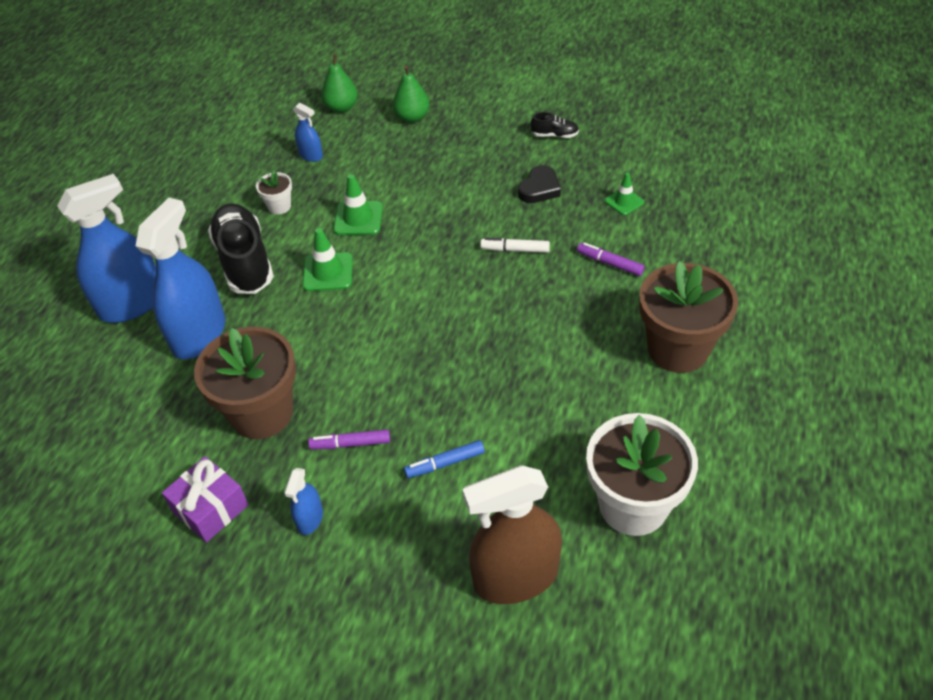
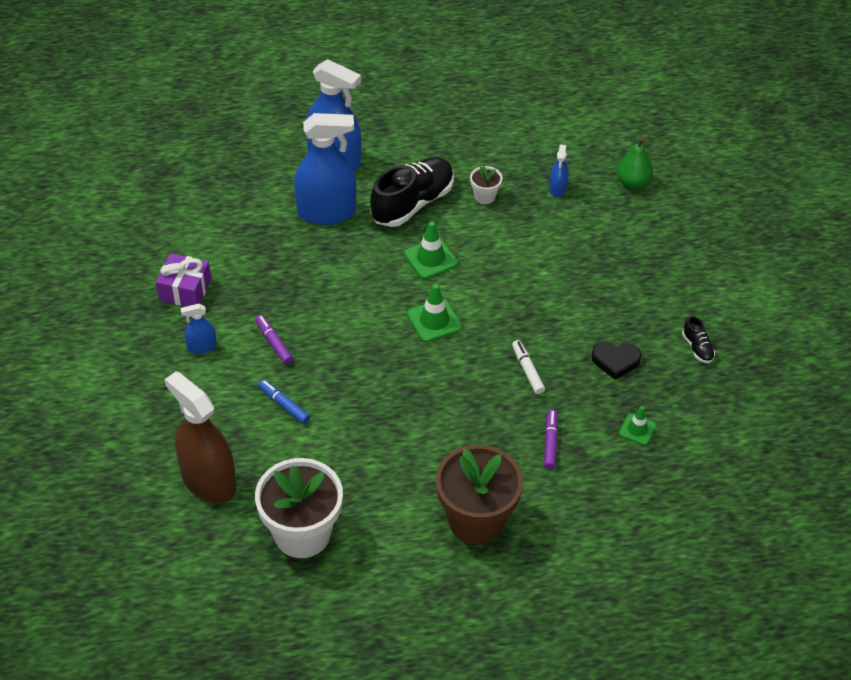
camera: 60 degrees right, 0 degrees up
brown flower pot [194,327,296,439] -> none
green traffic cone [333,174,383,235] -> green traffic cone moved to [407,284,462,342]
green pear [393,66,429,123] -> none

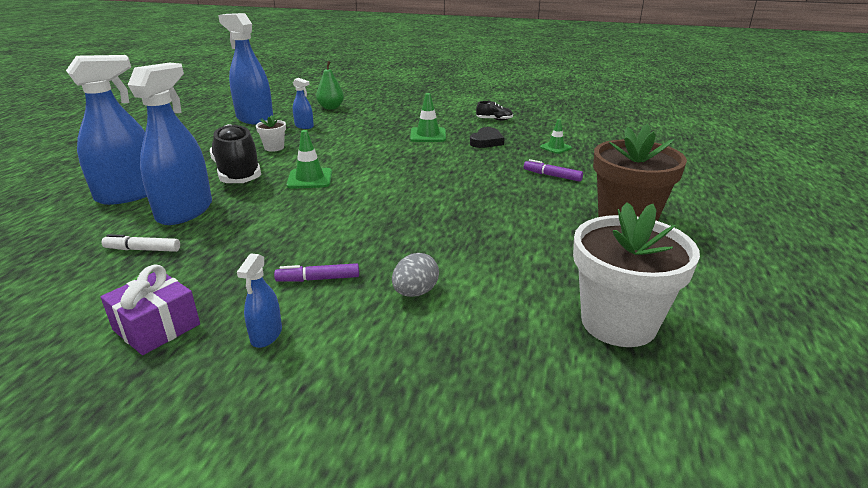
camera: 65 degrees left, 20 degrees down
brown spray bottle [165,371,236,503] -> none
blue marker [258,380,310,424] -> grey egg [392,253,439,297]
green traffic cone [407,284,462,342] -> green traffic cone moved to [410,93,446,142]
white marker [512,340,545,394] -> white marker moved to [101,234,180,252]
none -> blue spray bottle [218,13,273,125]

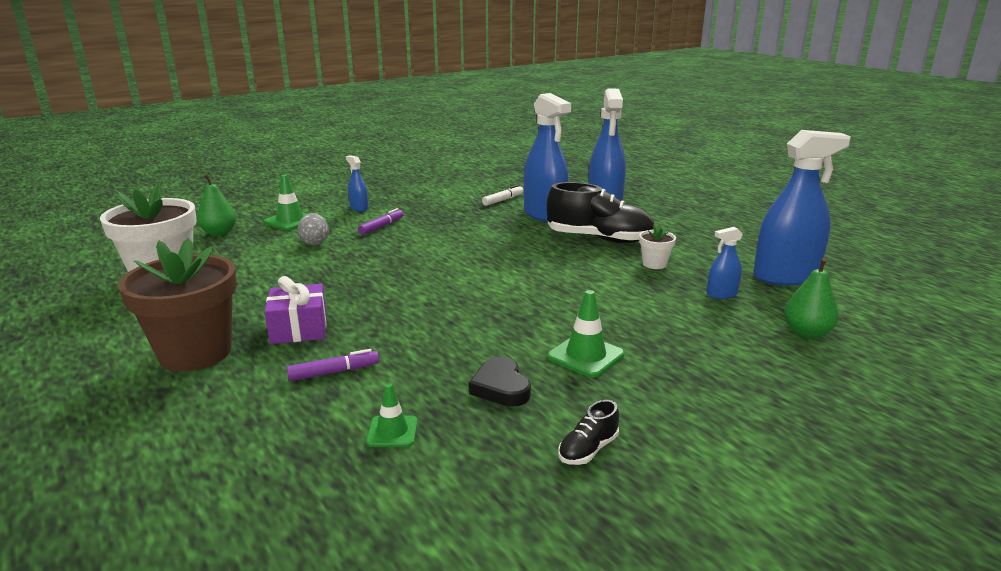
camera: 130 degrees right, 5 degrees down
purple gift [101,265,200,355] -> purple gift moved to [264,276,327,344]
green traffic cone [286,130,332,189] -> green traffic cone moved to [264,175,307,230]
none -> green pear [197,174,236,236]

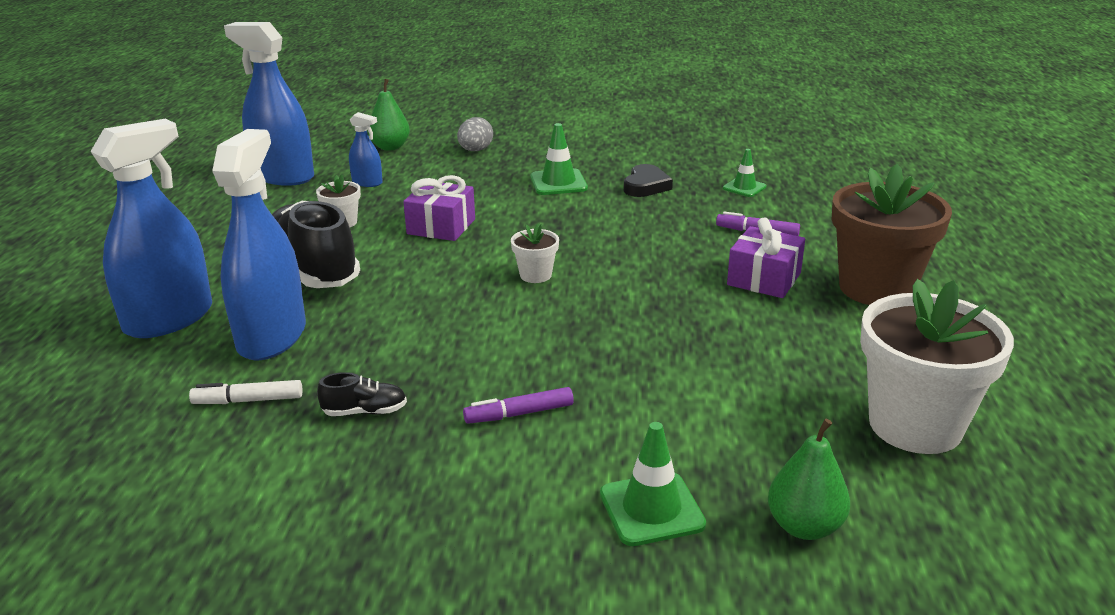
camera: 140 degrees left, 5 degrees up
grey egg [298,213,329,245] -> grey egg moved to [457,117,493,151]
blue spray bottle [346,155,368,212] -> none
black shoe [558,400,619,465] -> black shoe moved to [317,372,407,416]
none -> purple gift [403,175,475,241]
none -> white flower pot [511,223,559,283]

